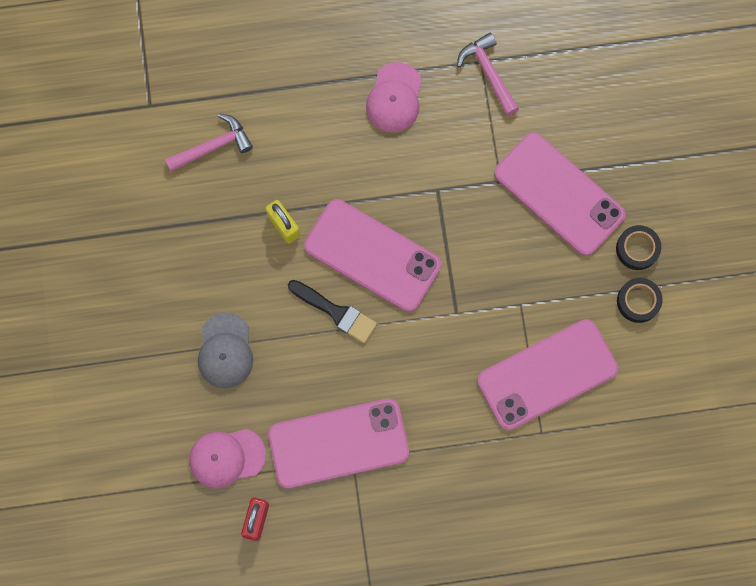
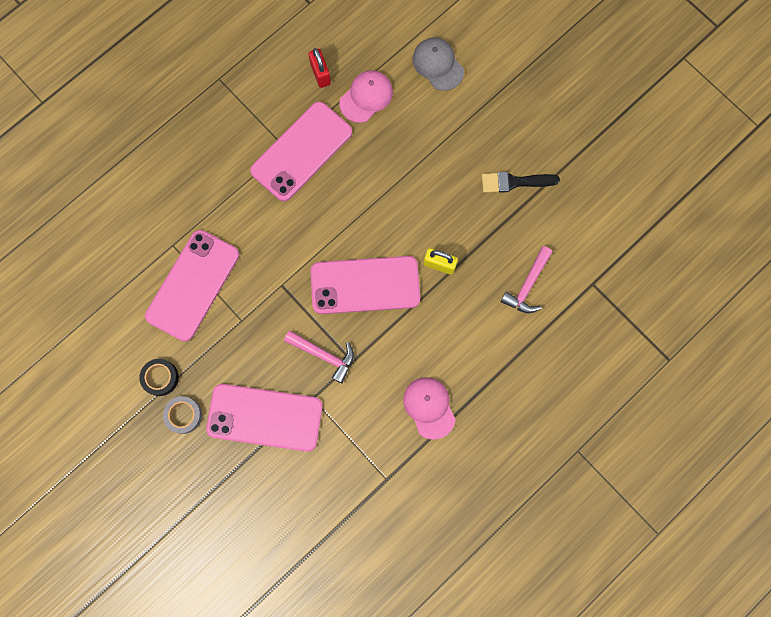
camera: 145 degrees right, 0 degrees up
grey cap [198,312,253,388] -> grey cap moved to [413,38,464,91]
black brush [288,280,377,343] -> black brush moved to [482,172,560,193]
pink hammer [457,32,519,116] -> pink hammer moved to [284,331,354,383]
black tape [616,225,661,270] -> grey tape [163,396,202,434]

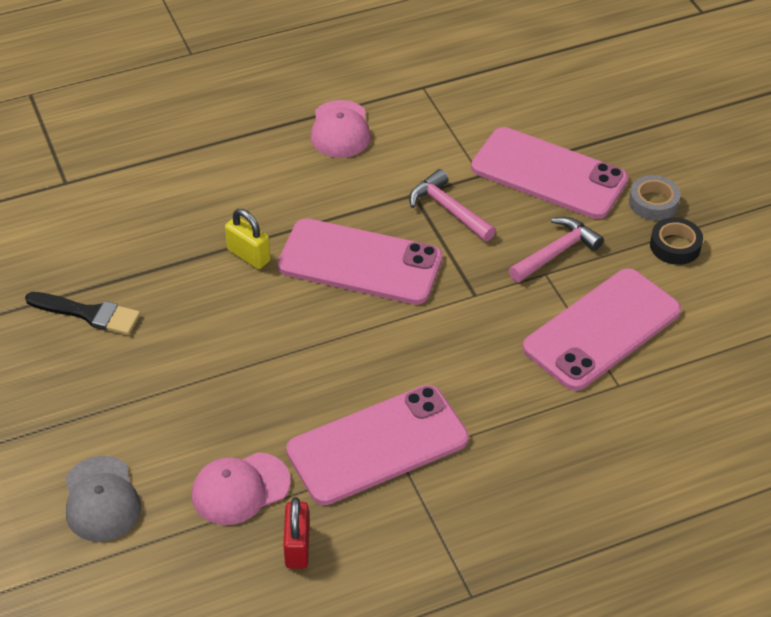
camera: 160 degrees left, 30 degrees down
pink hammer [501,246,552,313] -> pink hammer moved to [509,217,604,282]

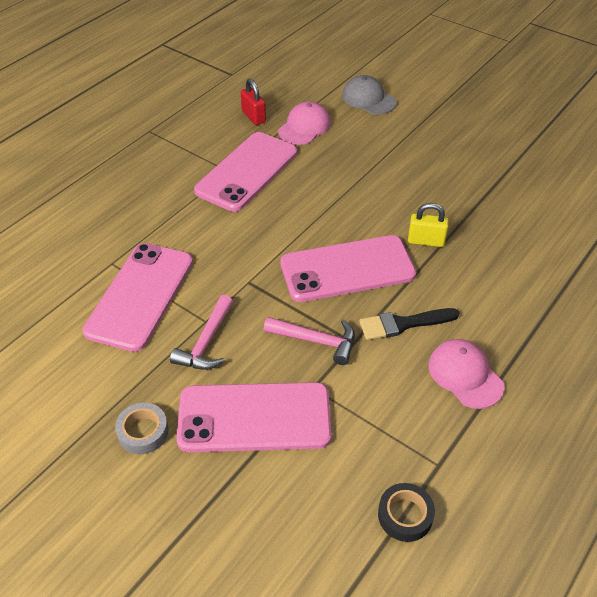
camera: 150 degrees right, 0 degrees up
black brush [25,292,140,335] -> black brush moved to [360,308,459,340]
black tape [650,218,703,265] -> black tape moved to [378,483,435,542]

